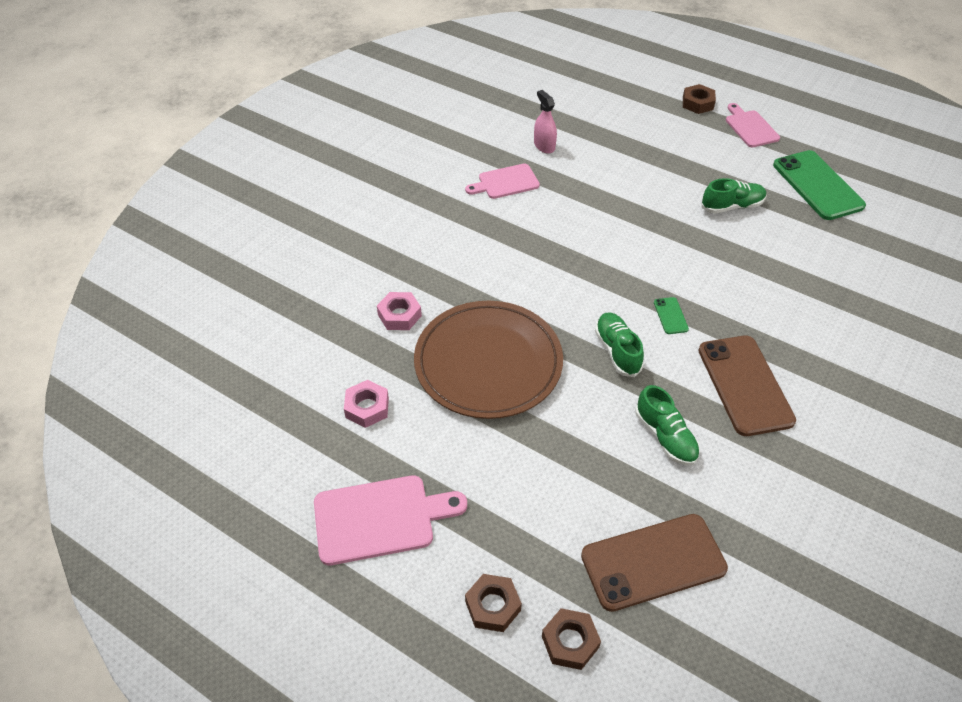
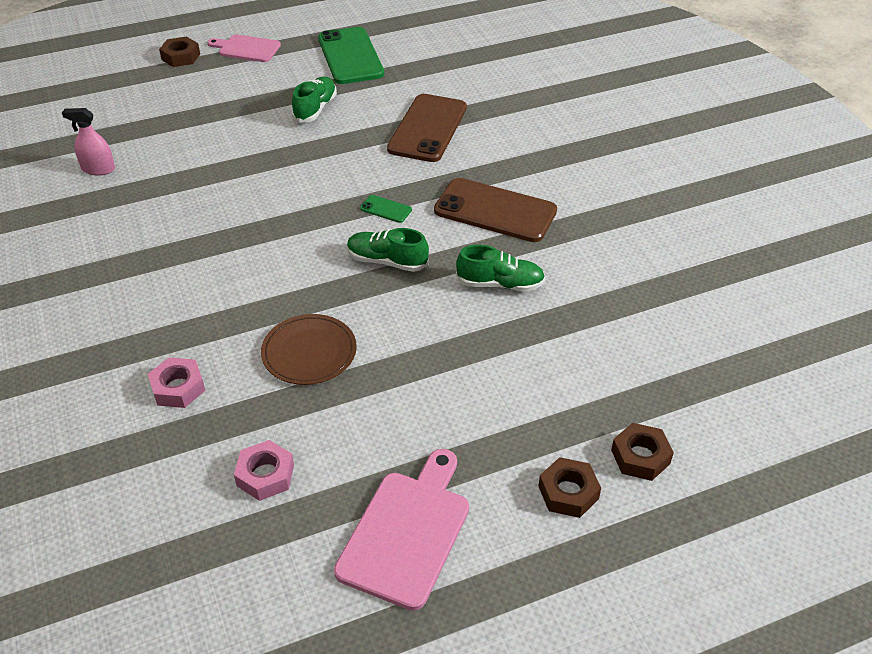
camera: 55 degrees left, 5 degrees down
brown plate [414,301,563,419] -> brown plate [261,314,357,385], size x0.55
pink cutting board [465,163,540,199] -> none
brown phone [581,514,728,612] -> brown phone moved to [387,94,467,162]
green phone [773,150,866,220] -> green phone turned 60 degrees clockwise [318,27,384,84]

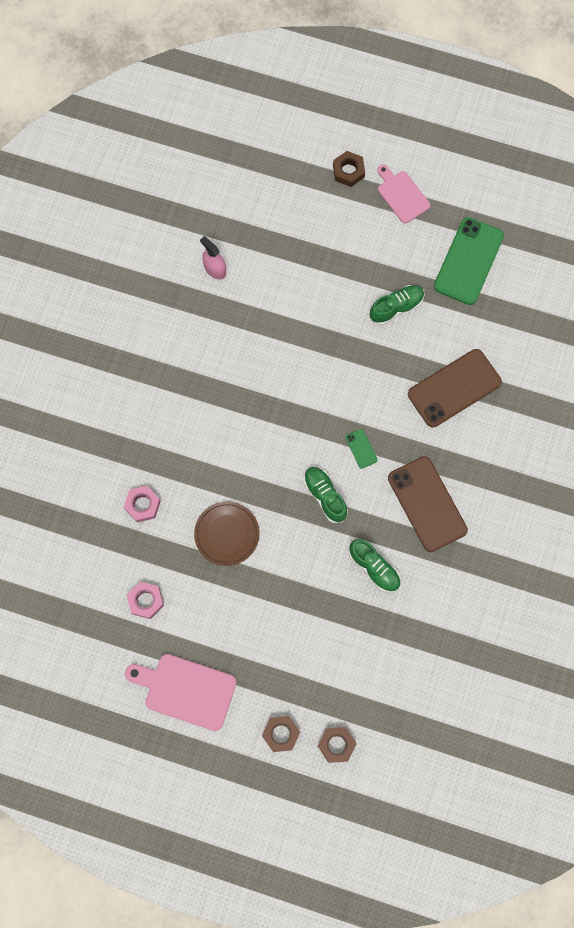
camera: 40 degrees right, 30 degrees up
pink cutting board [334,449,469,611] -> pink cutting board turned 135 degrees counterclockwise [125,654,237,731]

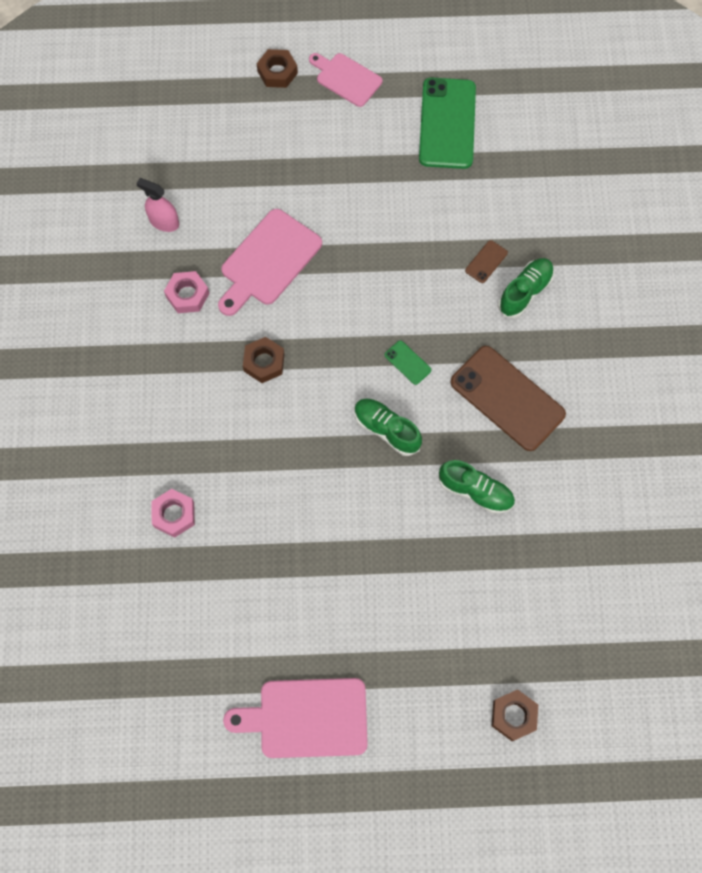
camera: 20 degrees left, 5 degrees down
pink nut [127,582,164,619] -> pink nut moved to [164,271,210,313]
brown plate [194,502,259,566] -> none
brown nut [262,716,300,752] -> brown nut moved to [243,337,285,383]
green shoe [369,285,425,325] -> green shoe moved to [498,258,554,318]
brown phone [408,349,502,427] -> brown phone [465,240,508,283], size x0.42
none -> pink cutting board [218,209,322,316]

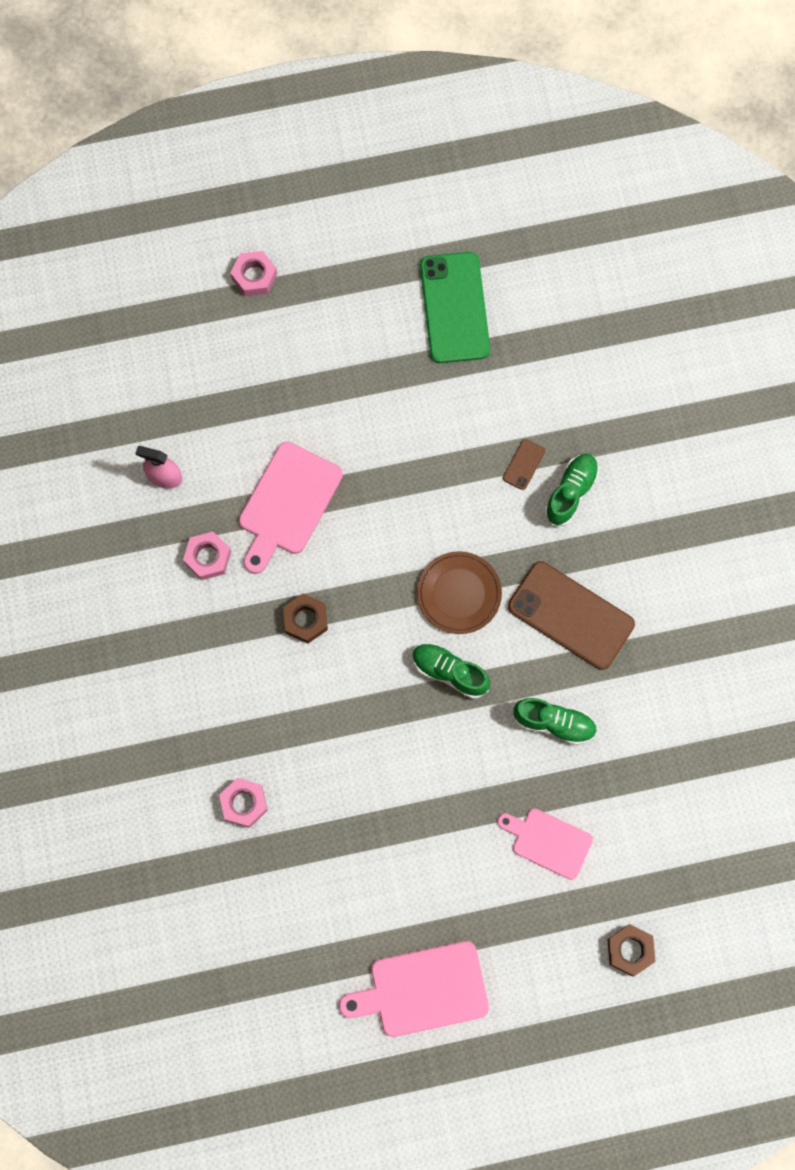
camera: 10 degrees left, 5 degrees up
brown nut [256,49,298,88] -> pink nut [230,251,277,296]
pink cutting board [309,53,382,107] -> pink cutting board moved to [497,808,593,880]
green phone [385,340,431,385] -> brown plate [417,551,502,634]

